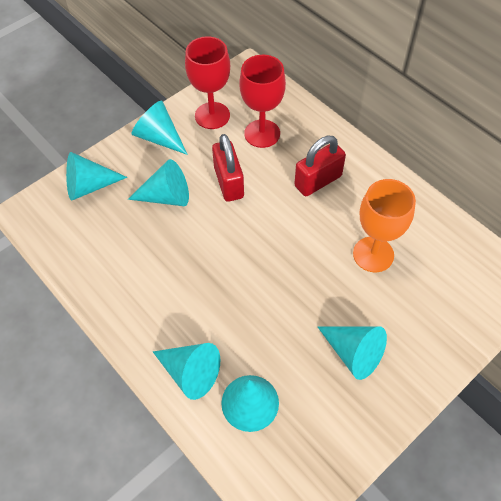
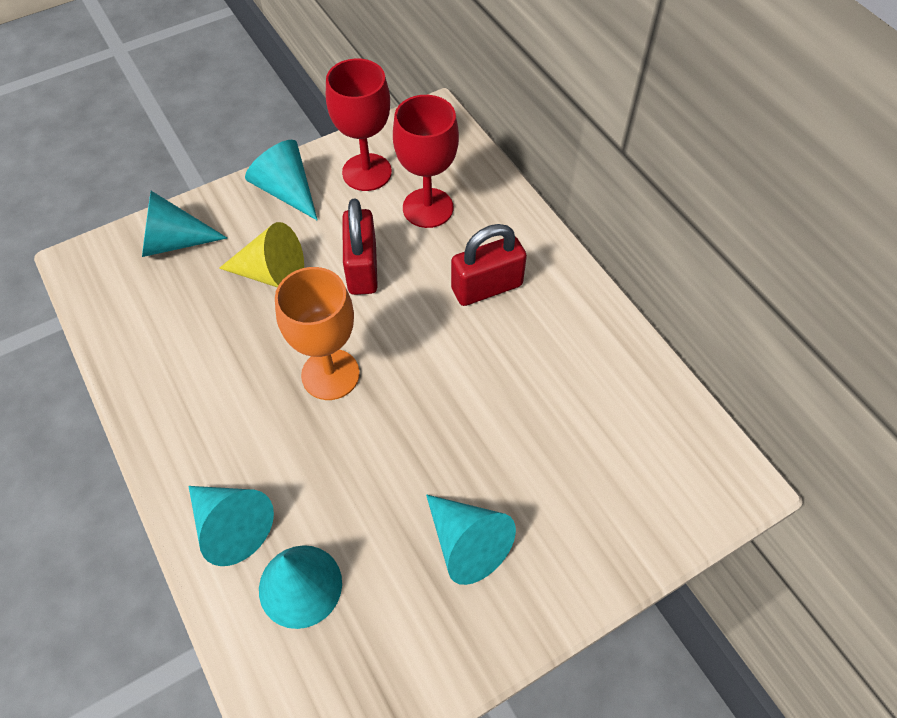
camera: 10 degrees right, 0 degrees up
turquoise cone [128,159,189,206] -> yellow cone [219,222,304,287]
orange goblet [353,179,416,272] -> orange goblet moved to [275,267,360,400]

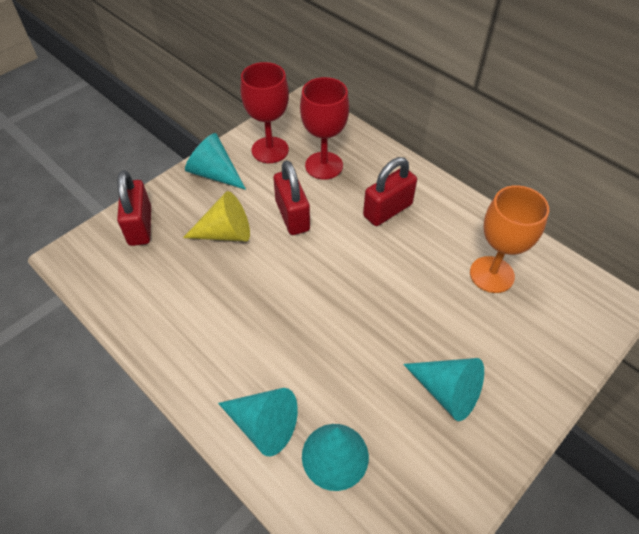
camera: 15 degrees left, 5 degrees down
turquoise cone [142,191,227,257] -> red padlock [117,170,151,246]
orange goblet [275,267,360,400] -> orange goblet moved to [470,185,549,293]

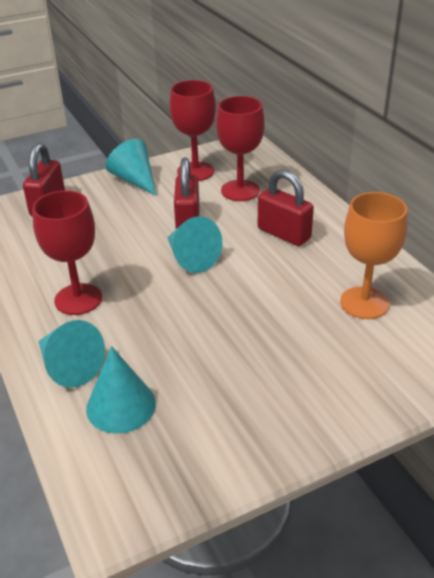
camera: 20 degrees right, 15 degrees down
yellow cone [183,191,250,242] -> none
red padlock [363,157,417,226] -> red padlock turned 60 degrees clockwise [257,169,314,246]
turquoise cone [403,358,484,421] -> turquoise cone moved to [167,216,222,273]
none -> red goblet [32,190,102,315]

